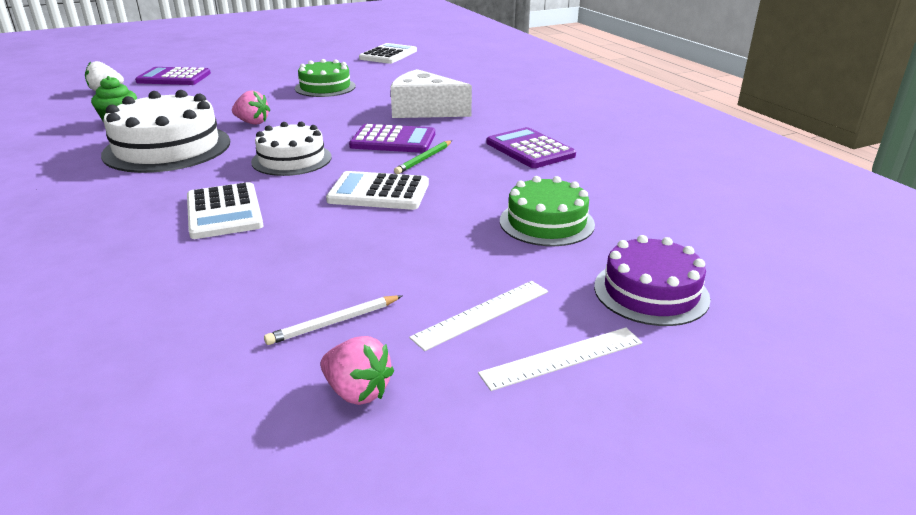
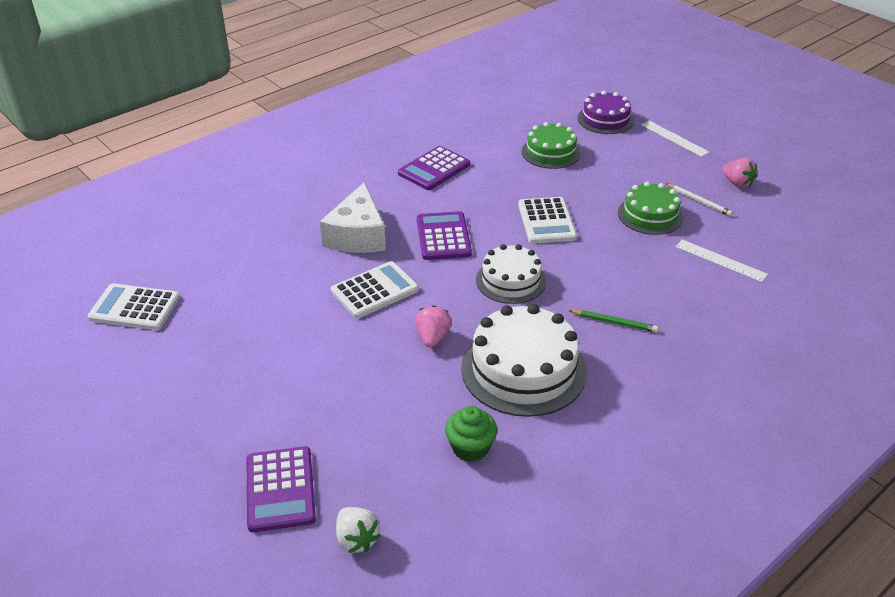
camera: 105 degrees left, 10 degrees up
white calculator [187,182,264,239] -> white calculator moved to [331,261,419,318]
green cake [295,59,356,97] -> green cake moved to [618,182,683,235]
pink strawberry [320,336,394,405] -> pink strawberry turned 120 degrees clockwise [722,158,757,188]
green pencil [394,141,452,174] -> green pencil moved to [568,310,658,332]
white ruler [409,281,548,351] -> white ruler moved to [676,240,768,282]

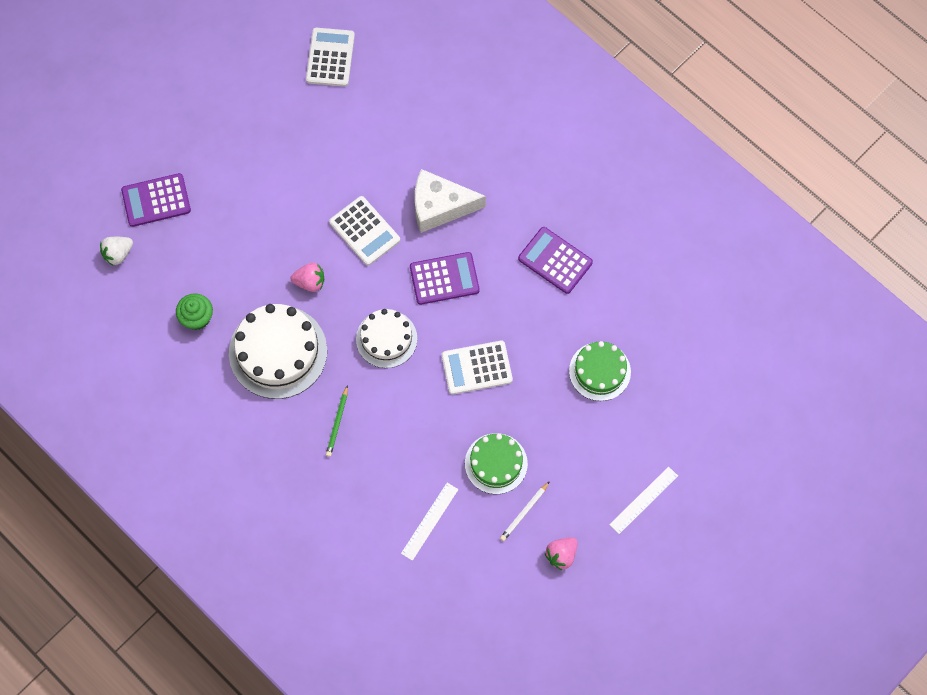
camera: 85 degrees right, 30 degrees up
purple cake [578,91,634,134] -> none

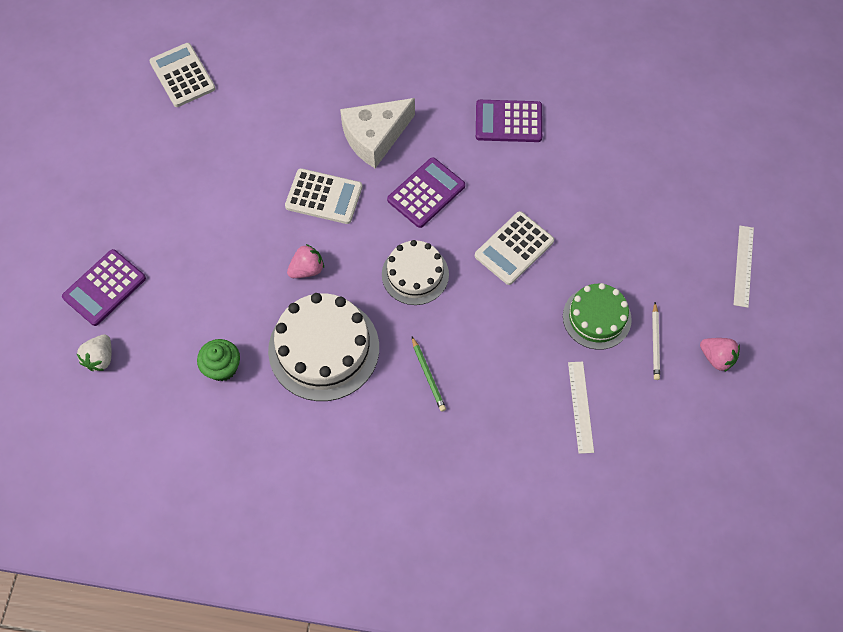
camera: 35 degrees left, 5 degrees down
pink strawberry [545,537,578,571] -> pink strawberry turned 60 degrees counterclockwise [700,338,740,372]
green cake [569,341,631,401] -> none

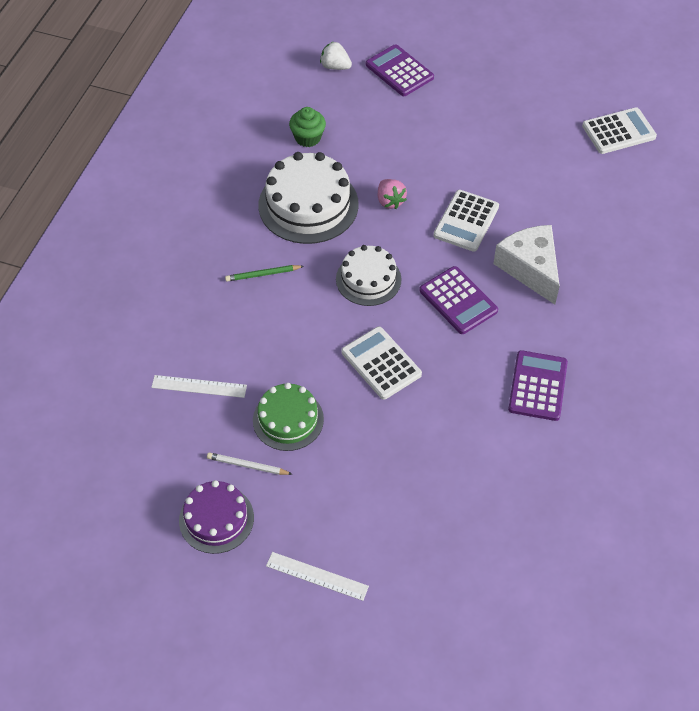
camera: 100 degrees right, 10 degrees down
pink strawberry [700,338,740,372] -> purple cake [179,480,254,554]

